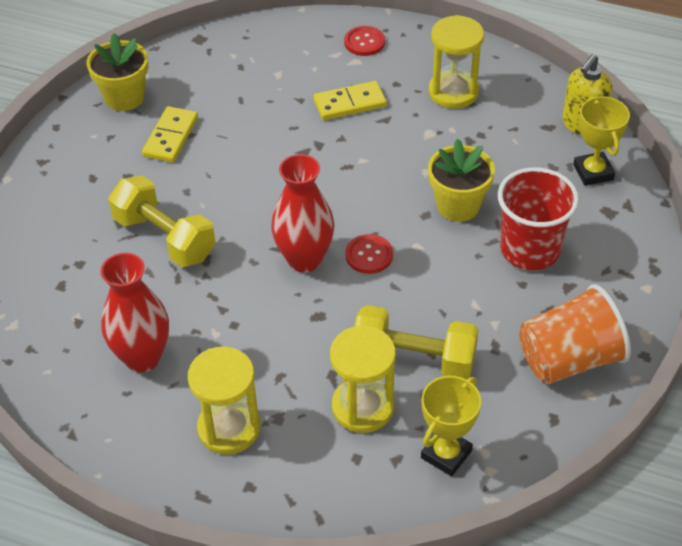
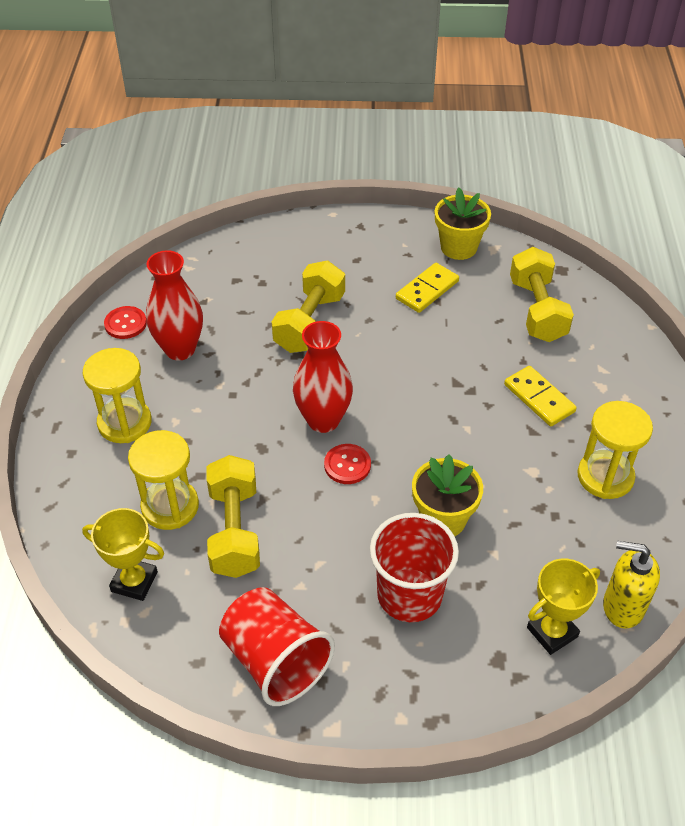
camera: 70 degrees right, 0 degrees up
yellow domino [142,106,198,163] -> yellow domino turned 45 degrees counterclockwise [396,263,459,313]
red button [344,26,385,56] -> red button moved to [104,306,147,339]
orange cup [519,284,631,384] -> red cup [219,587,335,706]
none -> yellow dumbbell [510,247,574,342]

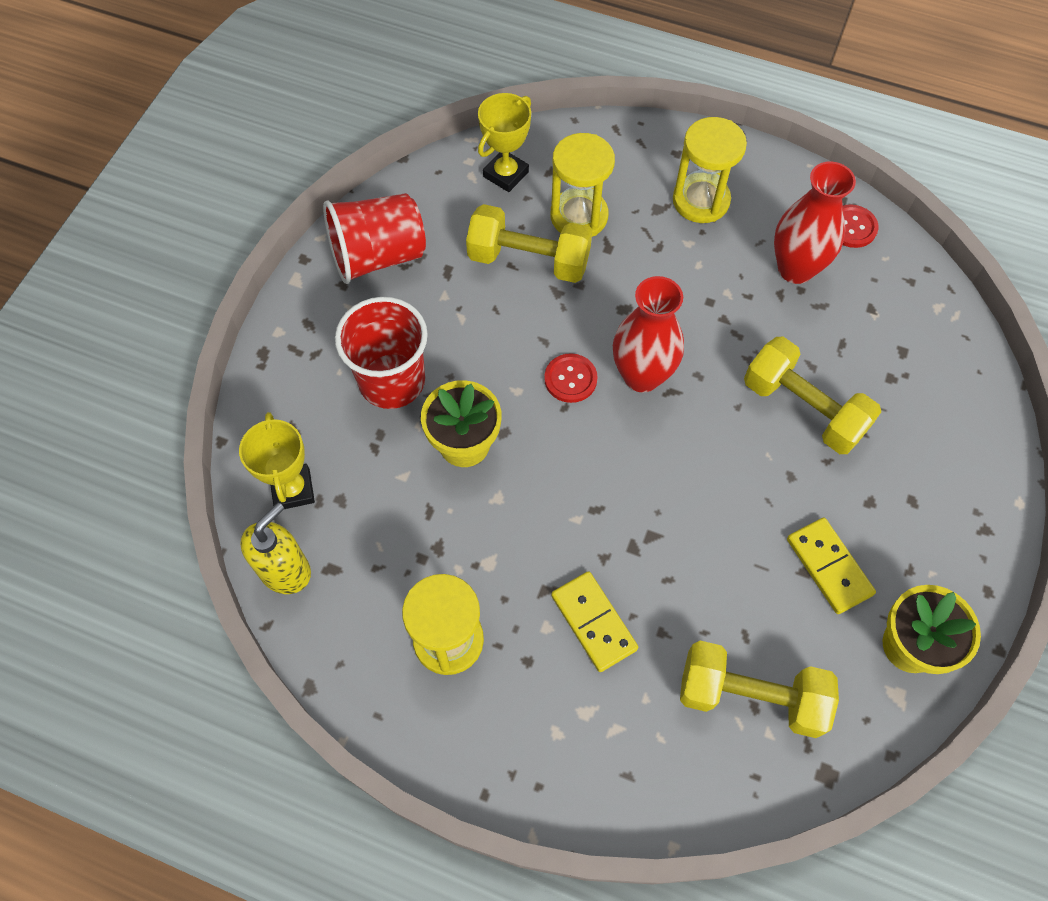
camera: 110 degrees right, 15 degrees up
yellow domino [504,366,577,426] -> yellow domino turned 75 degrees clockwise [551,571,638,672]

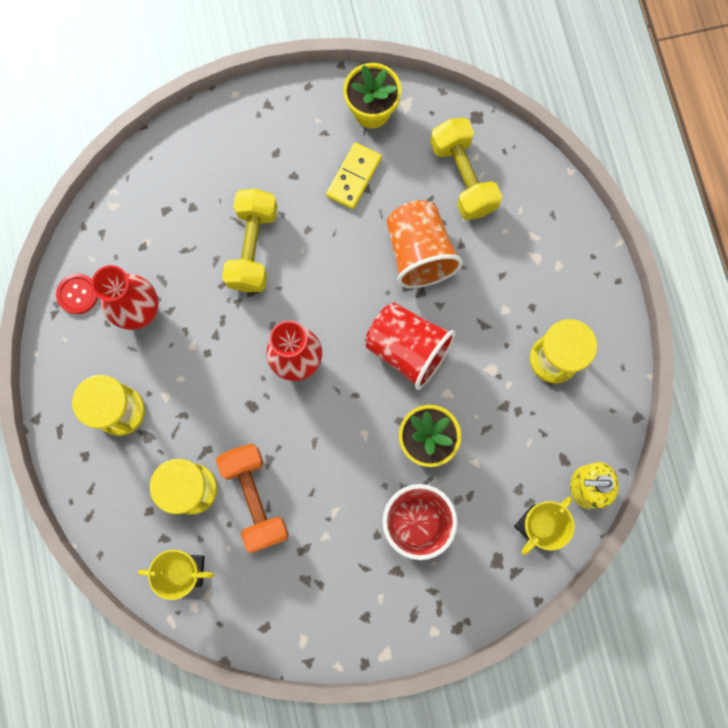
camera: 125 degrees left, 15 degrees up
red cup [323,193,426,284] -> red cup moved to [365,302,456,390]
yellow dumbbell [466,204,592,283] -> orange dumbbell [216,443,289,553]
red button [544,353,598,403] -> none
yellow domino [551,571,638,672] -> none
none -> orange cup [387,200,463,288]

